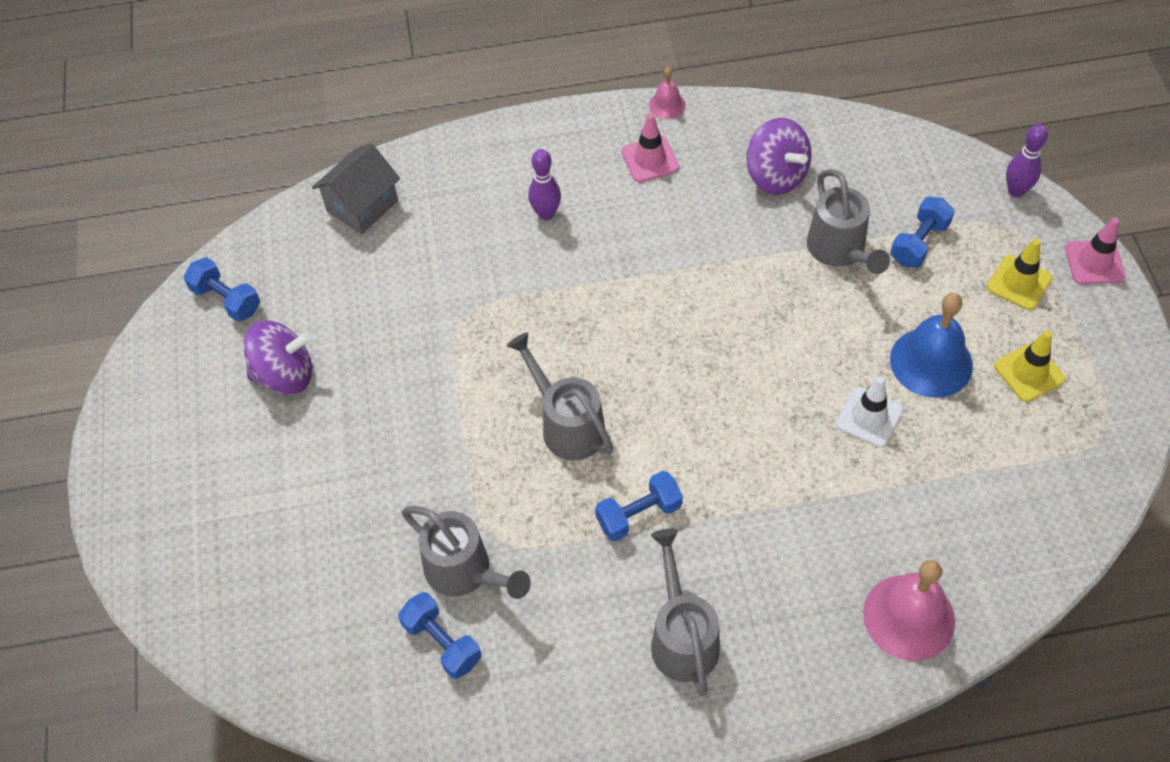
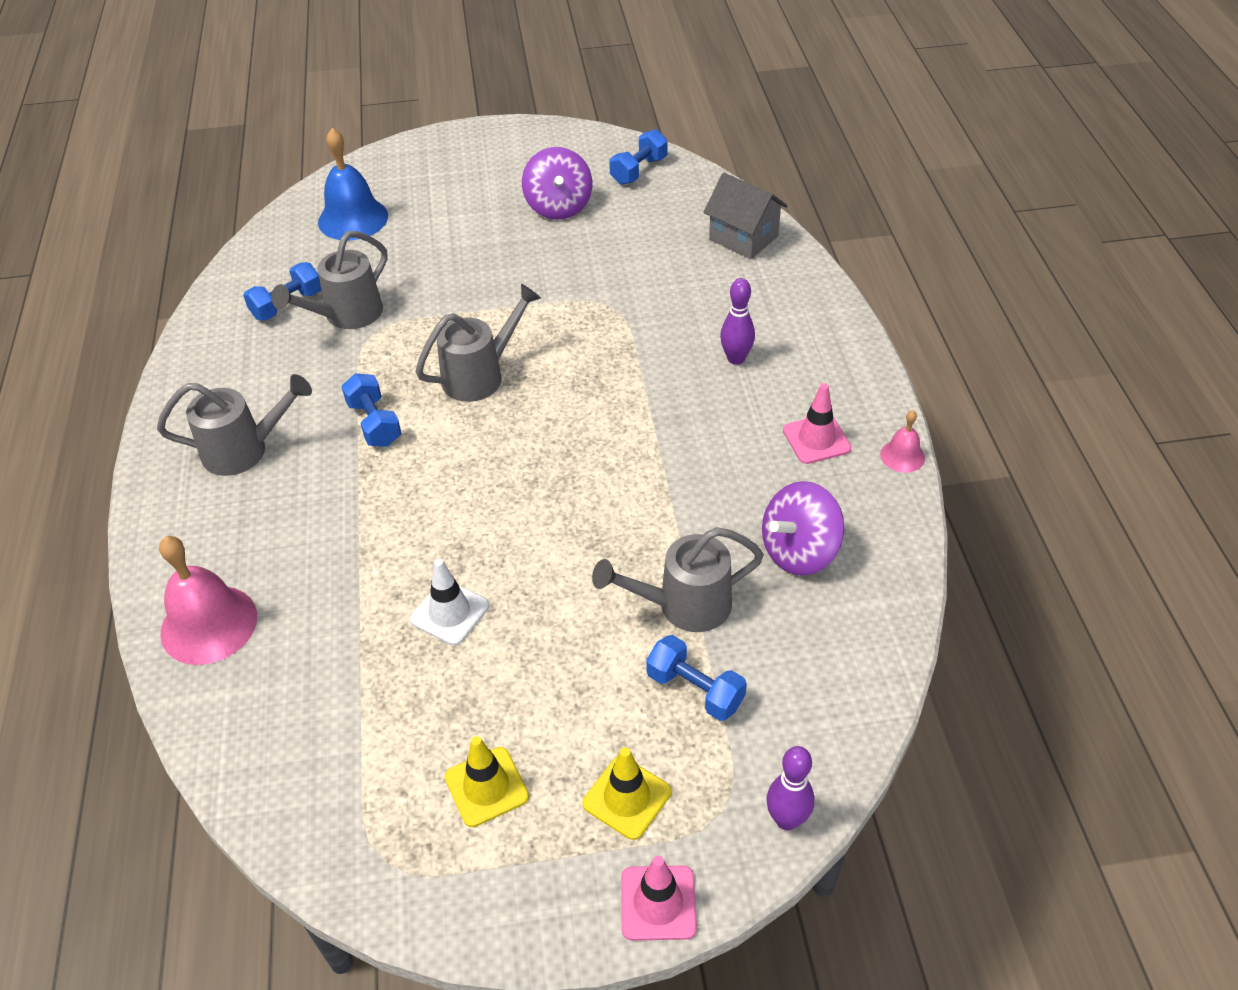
camera: 90 degrees right, 10 degrees down
blue bell [890,293,973,398] -> blue bell moved to [318,128,388,241]

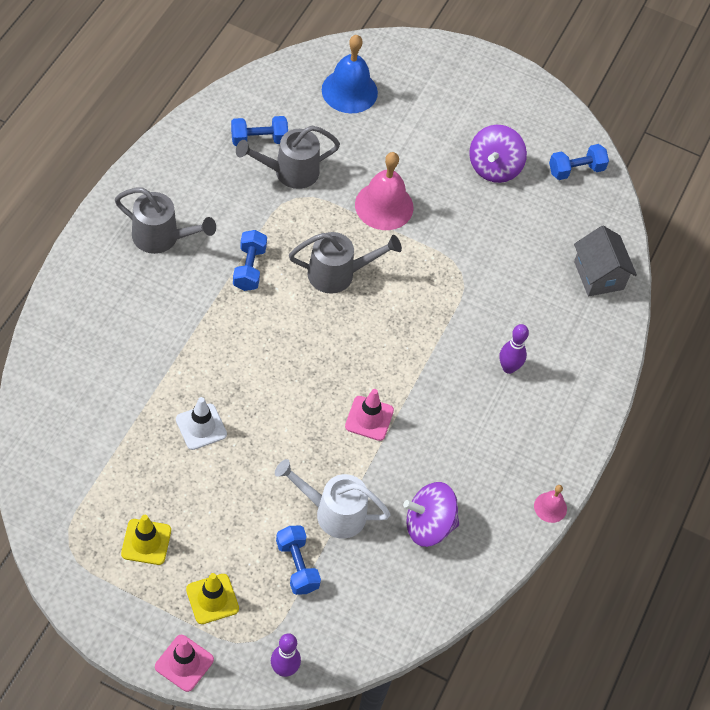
camera: 25 degrees right, 10 degrees up
pink bell [159,536,257,665] -> pink bell moved to [355,152,414,230]
grey watering can [592,527,764,632] -> white watering can [275,459,391,539]
pink traffic cone [783,383,851,464] -> pink traffic cone moved to [345,389,394,441]

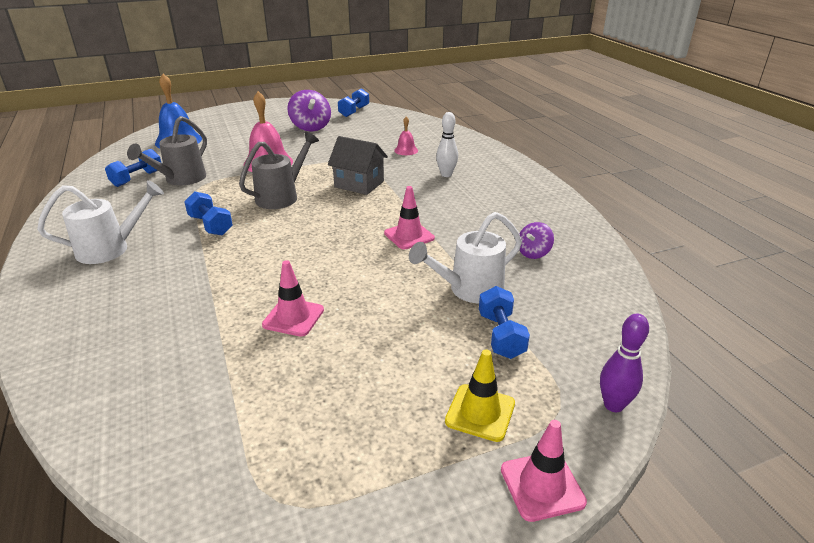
camera: 40 degrees left, 25 degrees down
grey watering can [115,188,216,254] -> white watering can [37,180,164,264]
yellow traffic cone [121,515,171,565] -> none
white traffic cone [176,397,227,450] -> pink traffic cone [262,260,324,337]
blue dumbbell [276,526,321,595] -> blue dumbbell turned 60 degrees clockwise [479,286,530,359]
purple spinning top [403,482,459,547] -> purple spinning top [519,222,554,259], size x0.58
purple bowling pin [500,324,529,374] -> white bowling pin [436,112,458,177]
pink bell [534,485,567,523] -> pink bell moved to [394,117,418,155]
grey house [574,226,637,296] -> grey house moved to [328,136,388,195]

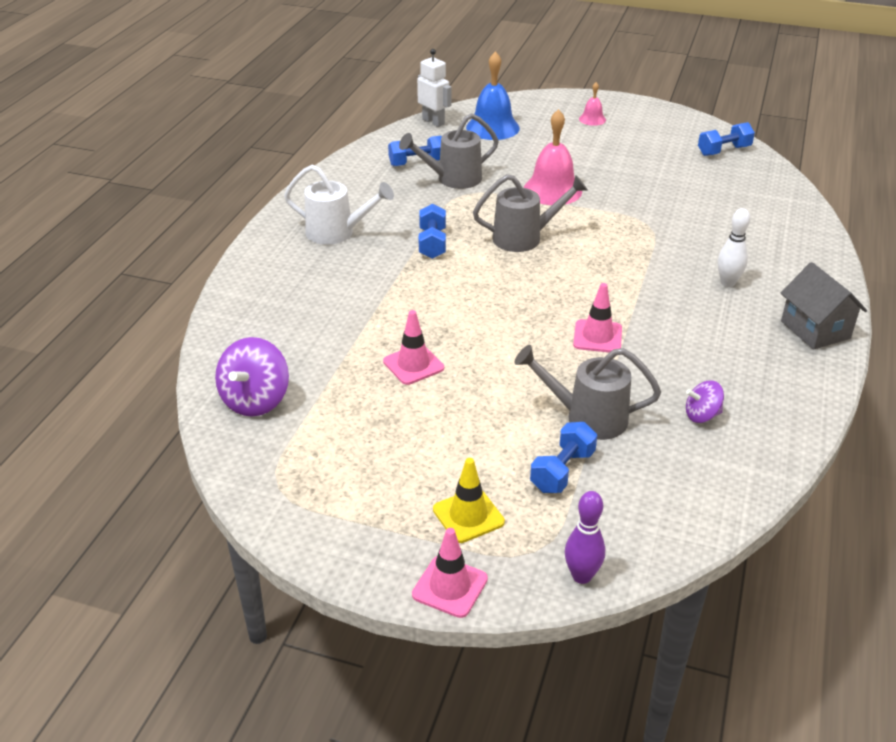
camera: 40 degrees right, 5 degrees up
purple spinning top [287,90,331,131] -> purple spinning top moved to [215,337,289,417]
grey house [328,136,388,195] -> grey house moved to [781,262,867,350]
pink bell [394,117,418,155] -> pink bell moved to [579,82,606,126]
white watering can [409,212,522,303] -> grey watering can [514,345,661,440]
none -> white robot [417,49,451,127]

